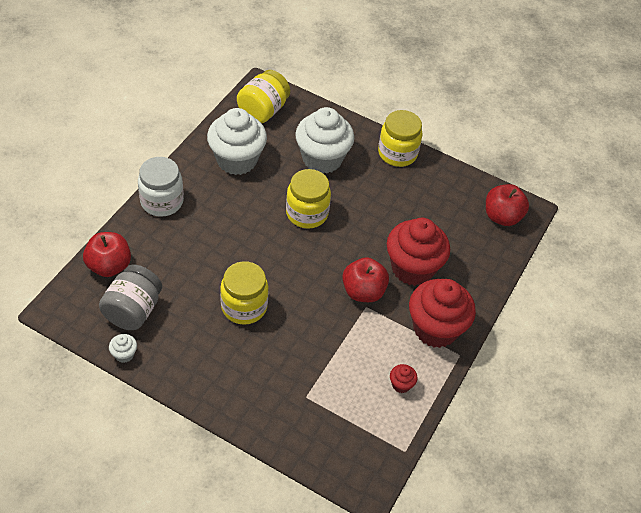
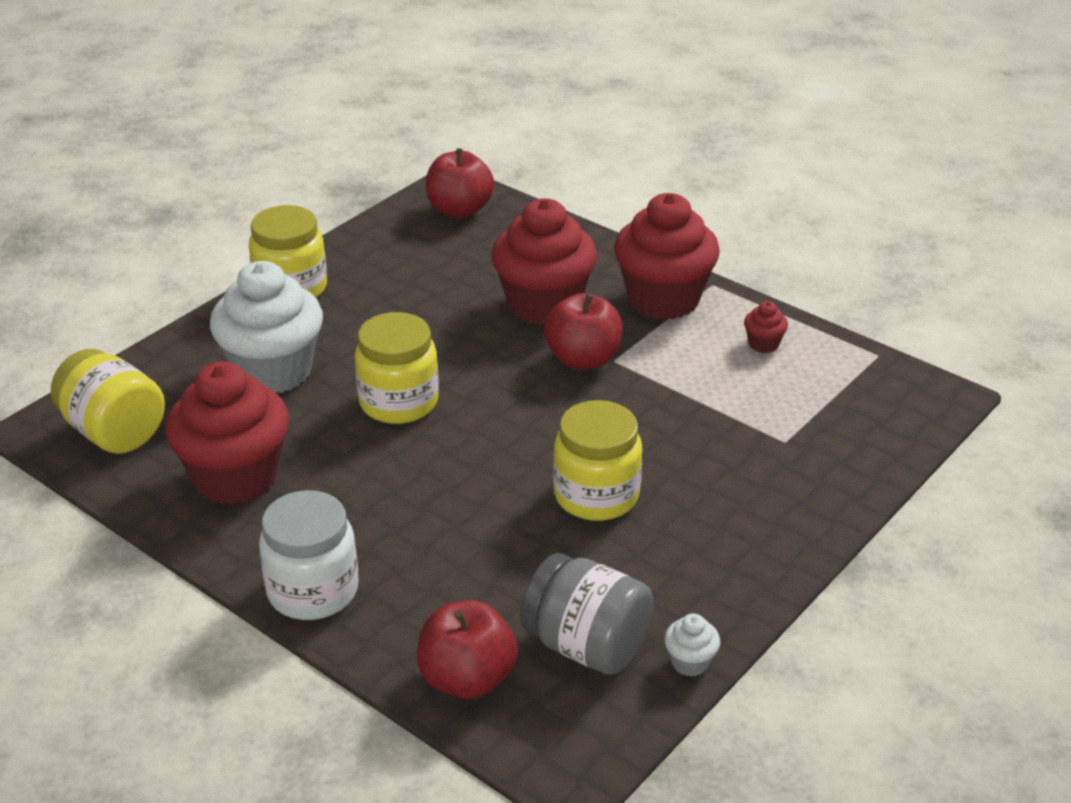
camera: 75 degrees left, 15 degrees down
white cupcake [207,108,267,175] -> red cupcake [165,362,289,505]

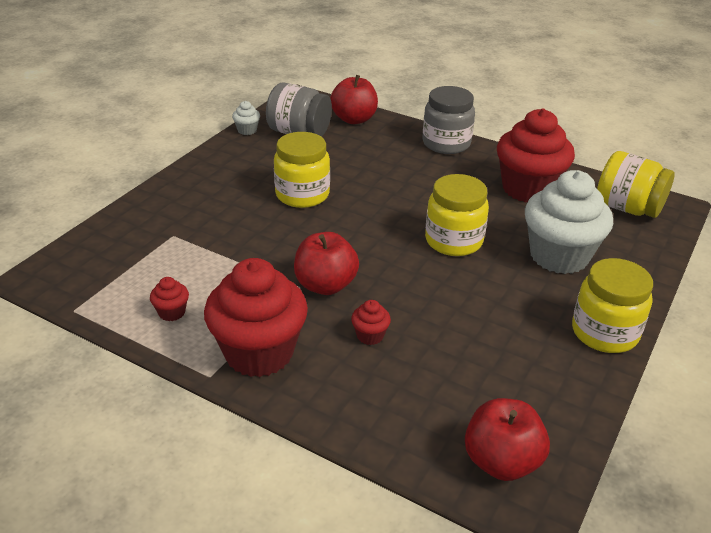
camera: 170 degrees right, 0 degrees up
white jar [259,490,359,620] -> grey jar [423,86,475,154]
red cupcake [491,198,597,326] -> red cupcake [351,300,391,345], size x0.41

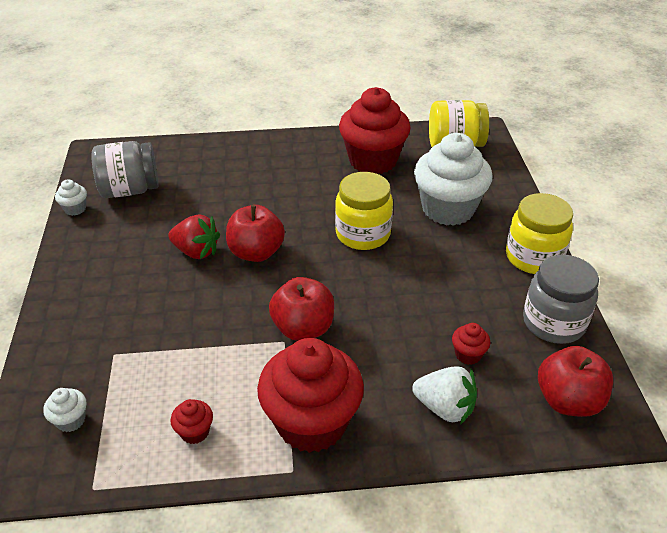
camera: 35 degrees left, 5 degrees up
yellow jar [274,132,330,208] -> red strawberry [168,214,220,259]
red apple [330,75,378,124] -> red apple moved to [226,205,285,262]
red cupcake [351,300,391,345] -> red cupcake moved to [452,323,490,365]
grey jar [423,86,475,154] -> grey jar moved to [523,255,599,344]
none -> white cupcake [43,388,86,432]
none -> white strawberry [412,366,477,425]

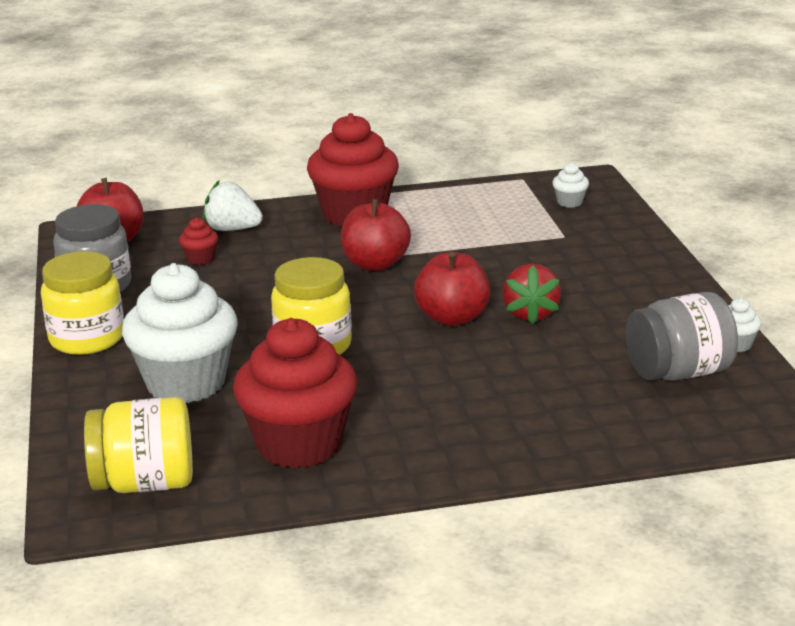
camera: 175 degrees right, 15 degrees down
red strawberry [168,214,220,259] -> red strawberry turned 105 degrees counterclockwise [503,264,561,325]
red cupcake [170,399,213,444] -> none

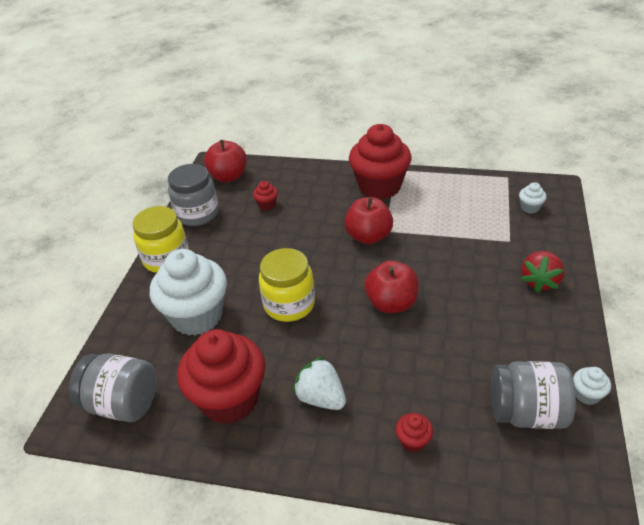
camera: 25 degrees right, 15 degrees up
yellow jar [84,397,193,493] -> grey jar [69,354,156,422]
white strawberry [203,180,263,231] -> white strawberry moved to [293,356,346,410]
red strawberry [503,264,561,325] -> red strawberry moved to [521,251,564,293]
none -> red cupcake [395,413,433,453]

